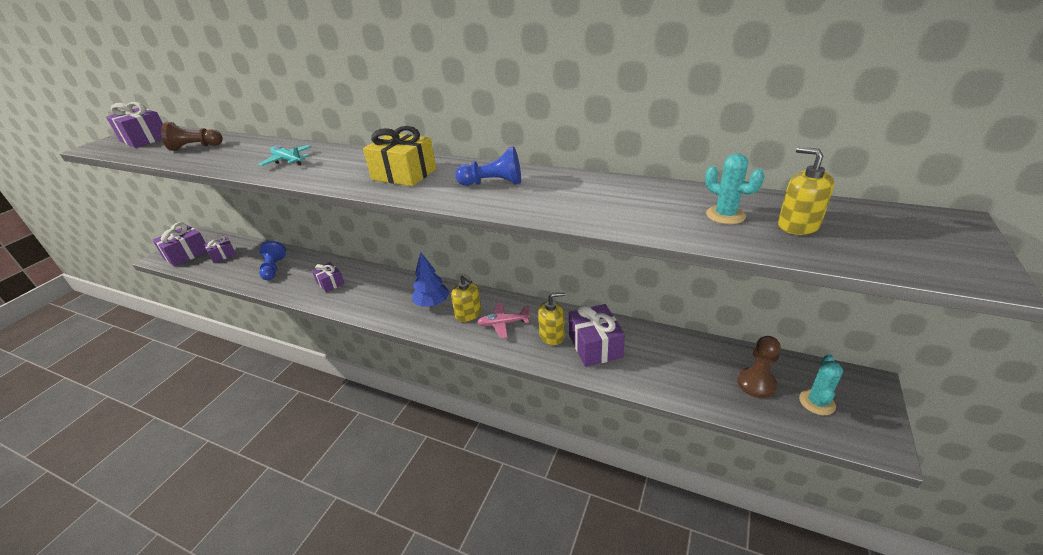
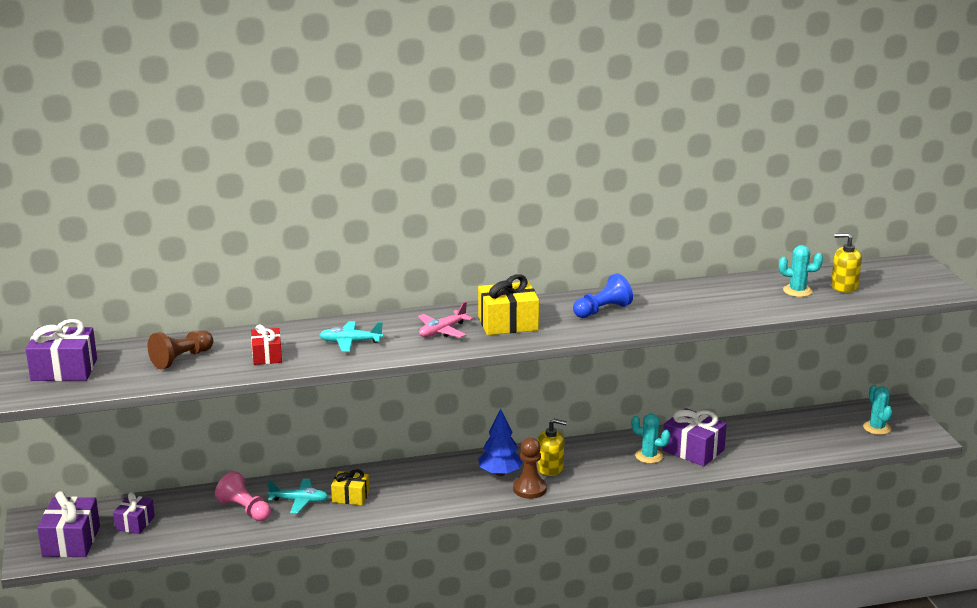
camera: 40 degrees left, 10 degrees down
blue pawn [259,241,286,280] -> pink pawn [215,471,271,521]
purple gift [312,262,345,292] -> yellow gift [331,469,369,505]
pink plane [477,303,530,339] -> pink plane moved to [418,302,473,338]
yellow soap dispenser [538,292,565,345] -> turquoise cactus [631,414,671,463]
brown pawn [737,336,781,398] -> brown pawn moved to [513,438,547,499]
none -> red gift [251,324,282,365]
none -> turquoise plane [267,479,328,514]

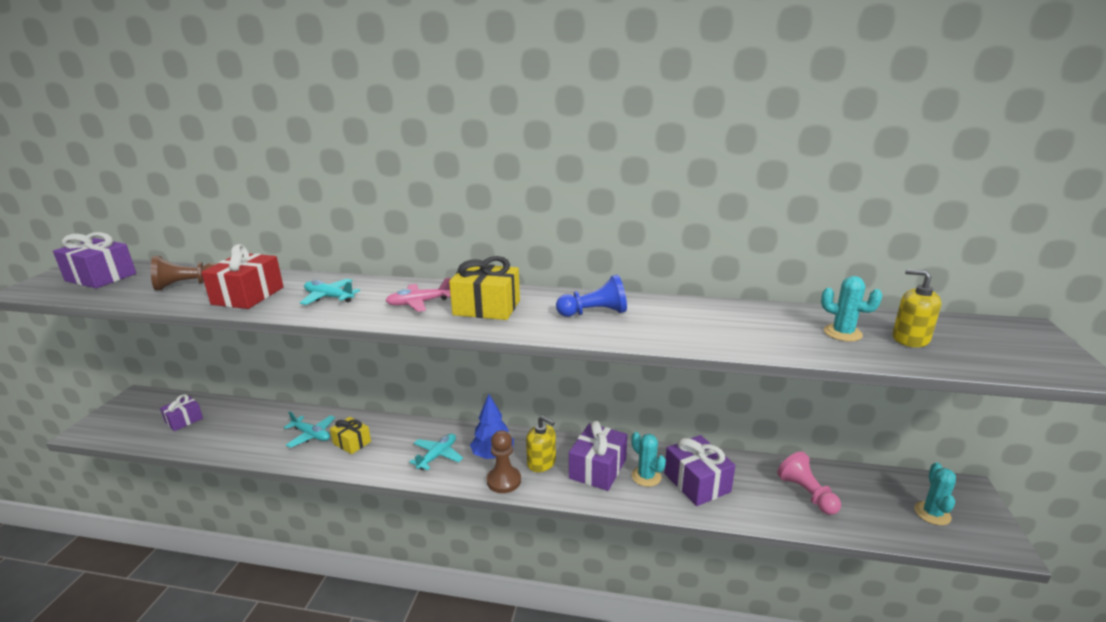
camera: 25 degrees right, 0 degrees up
purple gift [37,491,100,557] -> purple gift moved to [569,421,627,491]
pink pawn [215,471,271,521] -> pink pawn moved to [777,452,841,515]
red gift [251,324,282,365] -> red gift [201,244,284,309], size x1.62
none -> turquoise plane [409,434,463,470]

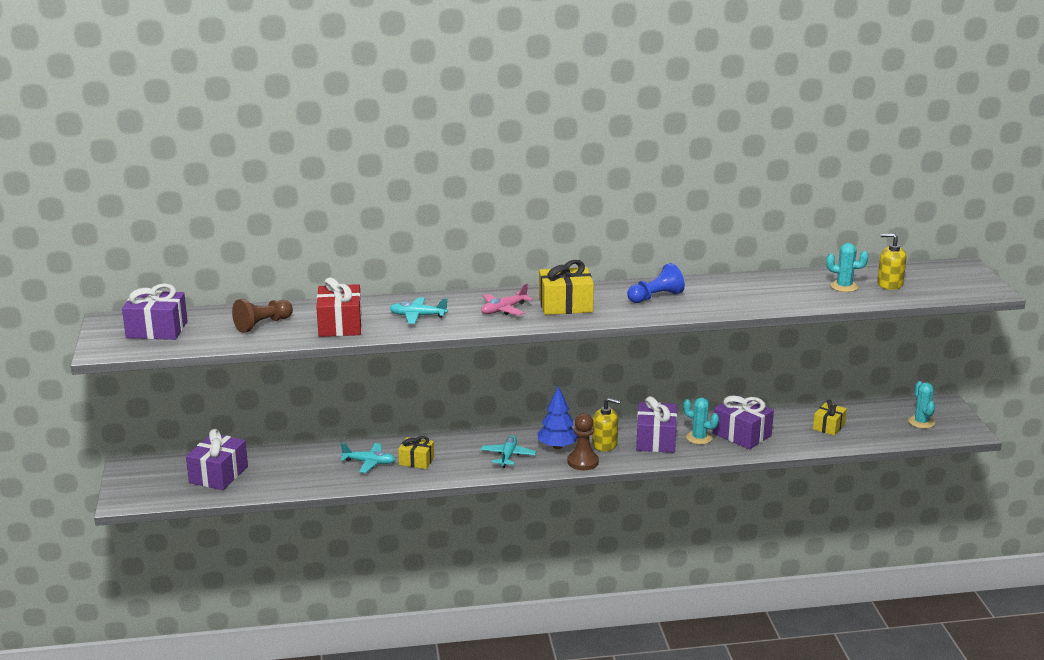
camera: 20 degrees left, 0 degrees up
purple gift [160,394,203,431] -> purple gift [186,429,248,490], size x1.62
pink pawn [777,452,841,515] -> yellow gift [813,400,847,436]

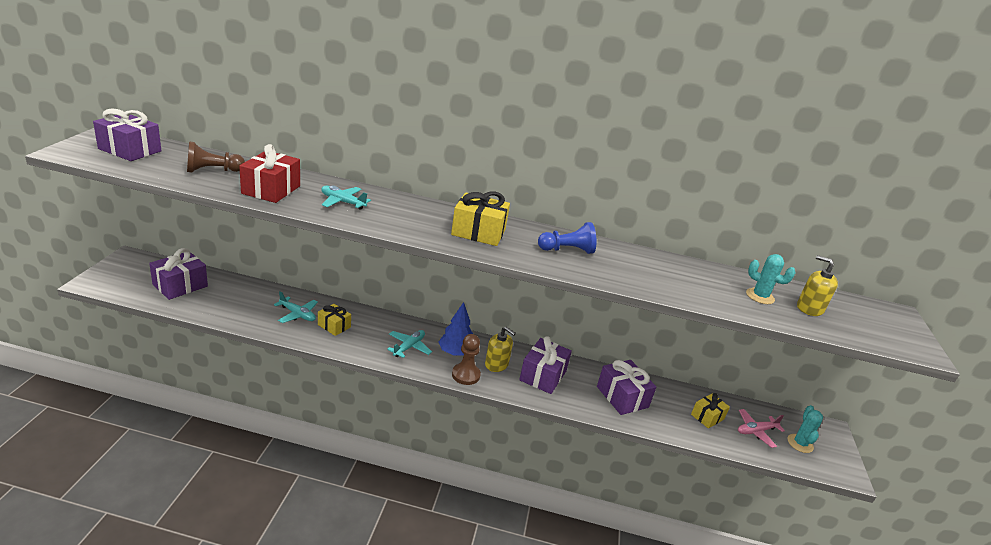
camera: 15 degrees right, 5 degrees up
pink plane [481,284,533,316] -> pink plane moved to [738,409,785,448]
turquoise cactus [683,397,719,445] -> none

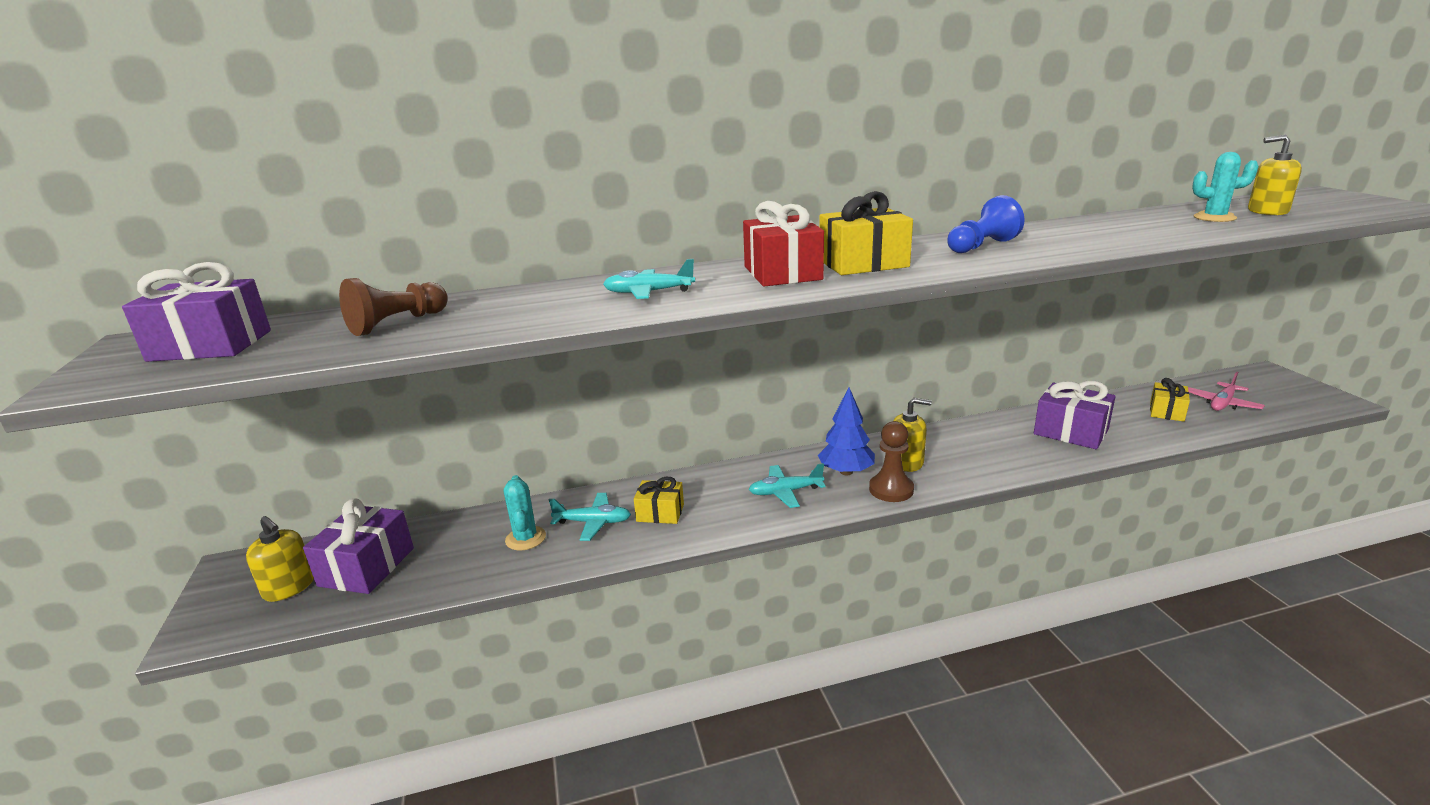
camera: 20 degrees left, 5 degrees down
red gift [239,144,300,203] -> red gift moved to [743,201,824,286]
turquoise plane [387,330,432,358] -> turquoise plane turned 105 degrees counterclockwise [749,463,826,508]
purple gift [519,336,572,394] -> none
turquoise cactus [788,405,823,453] -> turquoise cactus moved to [504,475,546,551]
none -> yellow soap dispenser [246,516,314,602]

